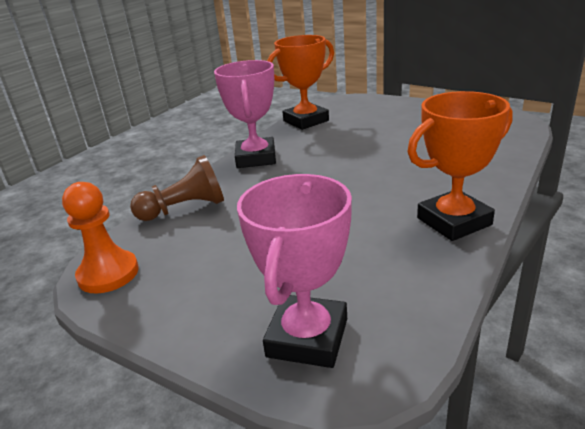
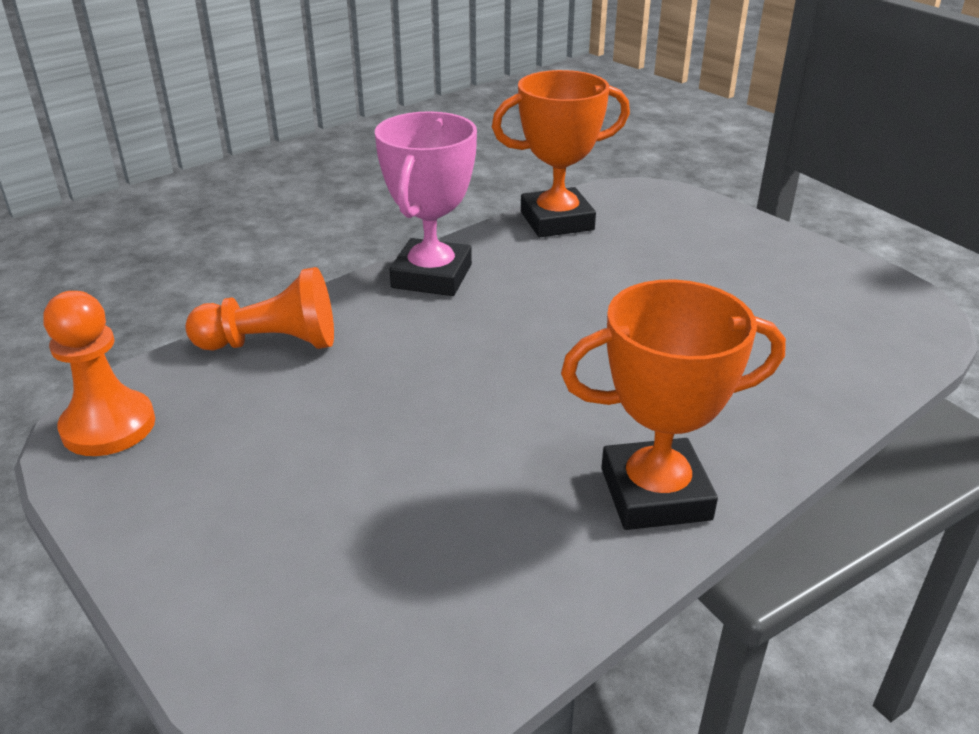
camera: 15 degrees right, 5 degrees up
brown pawn [130,155,224,221] -> orange pawn [185,267,334,351]
pink trophy [237,174,352,368] -> none

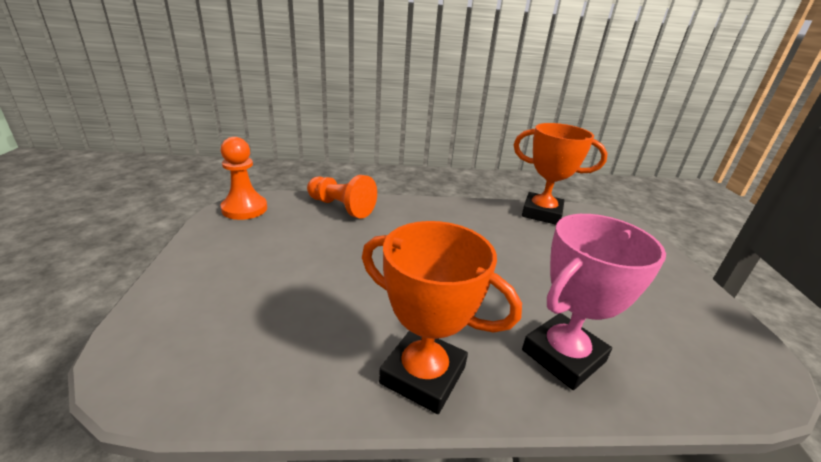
camera: 35 degrees right, 5 degrees down
pink trophy [375,111,477,296] -> pink trophy moved to [522,214,666,390]

